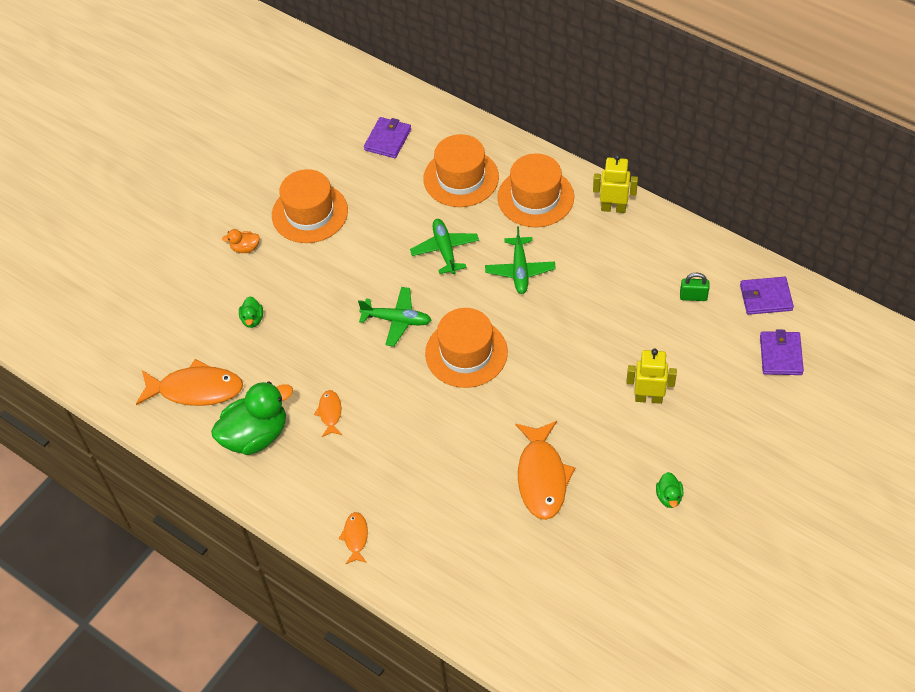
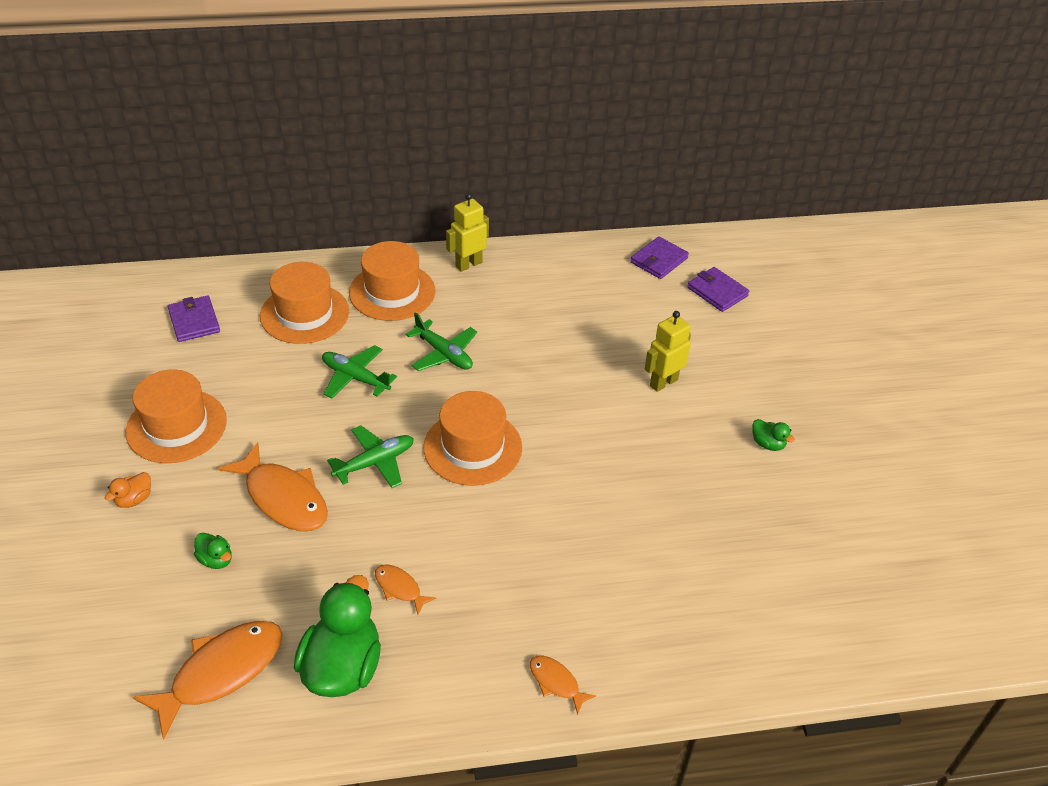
camera: 50 degrees left, 10 degrees down
orange fish [516,421,575,520] -> orange fish moved to [218,442,328,531]
green padlock [680,273,709,301] -> none

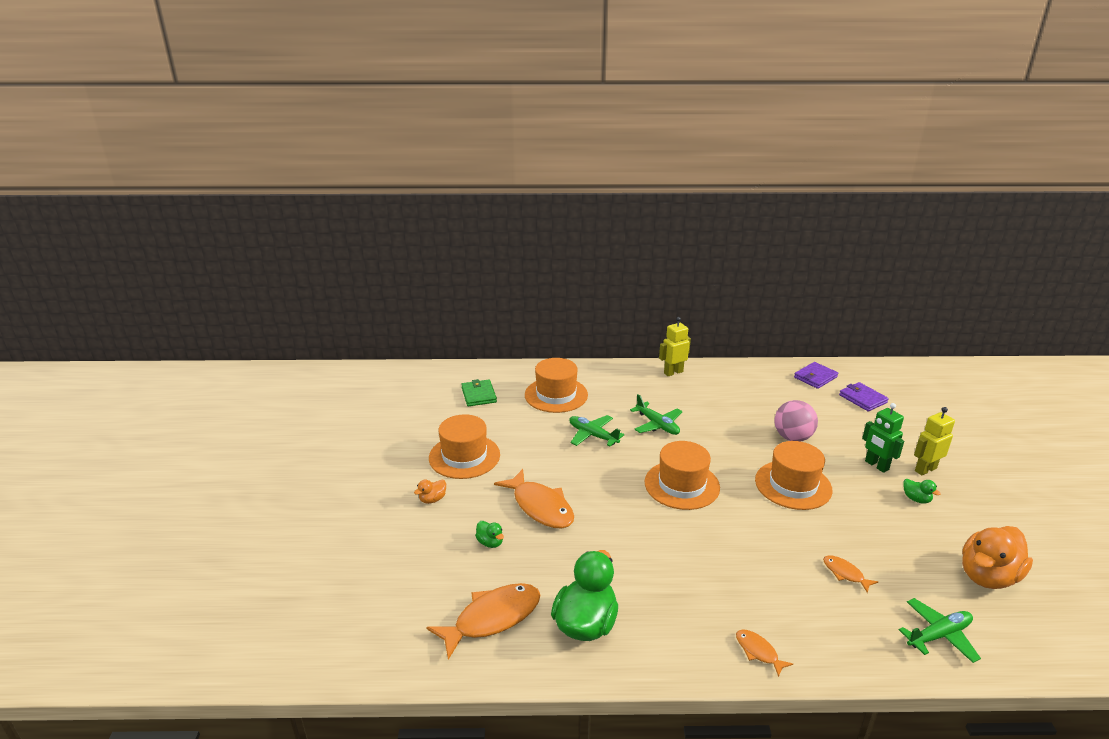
camera: 10 degrees right, 15 degrees down
purple wallet [168,296,220,342] -> green wallet [461,379,497,407]
green plane [327,425,414,488] -> green plane moved to [899,598,981,663]
orange hat [349,241,435,321] -> orange hat moved to [755,441,833,510]
orange fish [375,564,436,615] -> orange fish moved to [823,555,878,593]
yellow robot [645,311,691,392] -> yellow robot moved to [914,407,955,475]
none -> pink ball [774,400,818,442]
none -> green robot [862,403,904,473]
none -> orange duck [962,526,1033,589]

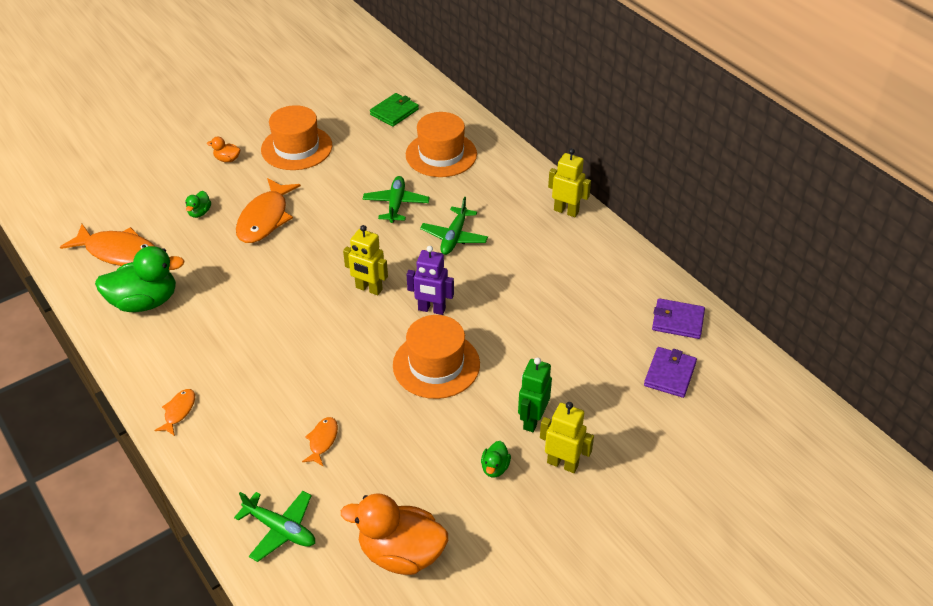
camera: 55 degrees right, 15 degrees up
orange hat [645,441,720,510] -> yellow robot [343,225,388,295]
pink ball [774,400,818,442] -> none
none -> purple robot [407,246,454,315]

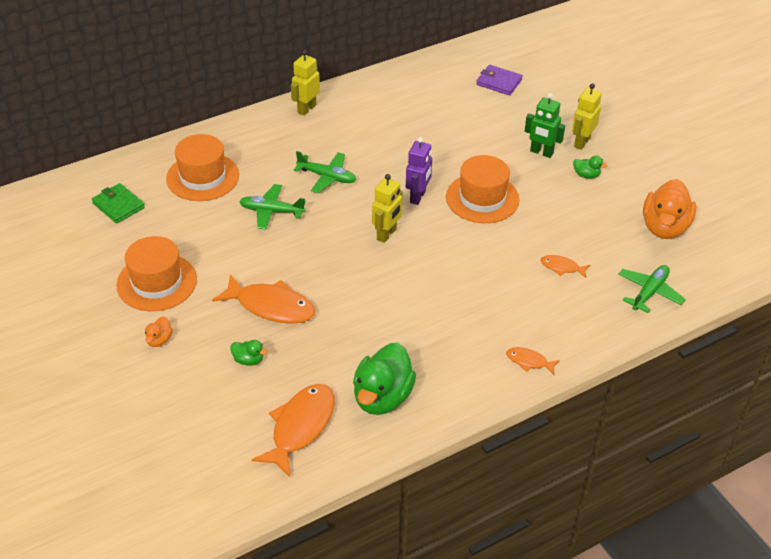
camera: 85 degrees left, 0 degrees up
green duck [95,246,185,312] -> green duck turned 150 degrees counterclockwise [353,343,416,415]
purple wallet [652,298,705,339] -> none

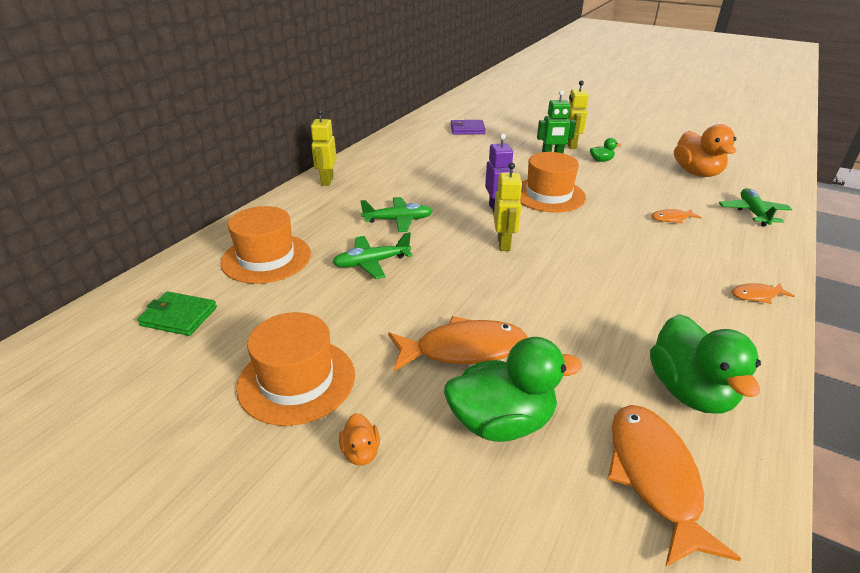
camera: 30 degrees left, 10 degrees down
green duck [230,340,268,366] -> green duck [444,337,582,442], size x2.24

